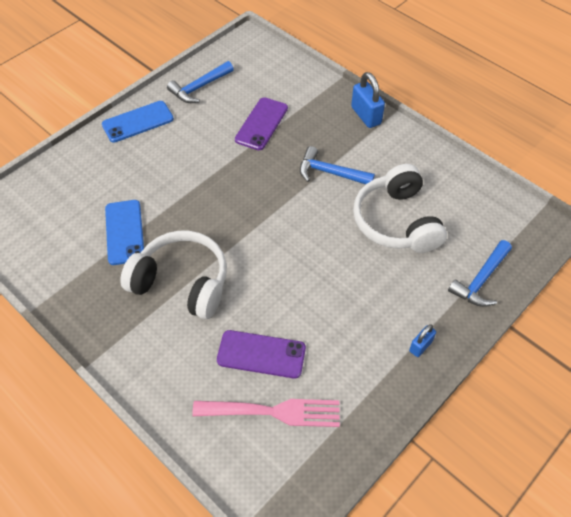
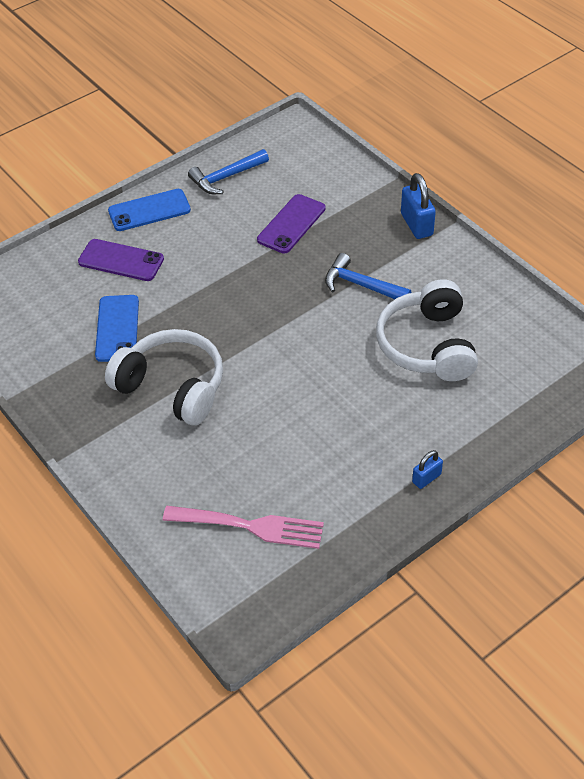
camera: 10 degrees right, 5 degrees down
purple phone [217,330,306,379] -> purple phone moved to [78,239,164,281]
blue hammer [448,240,512,307] -> none

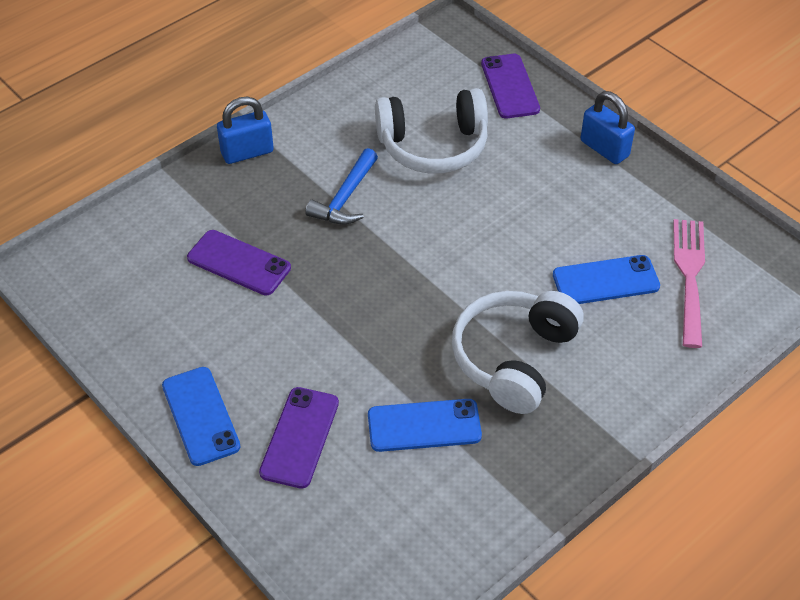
camera: 95 degrees left, 0 degrees up
blue hammer [188,149,269,194] -> none
blue padlock [412,450,443,489] -> blue padlock [581,91,635,164], size x1.73
none -> purple phone [481,54,540,119]
none -> blue phone [553,255,660,304]

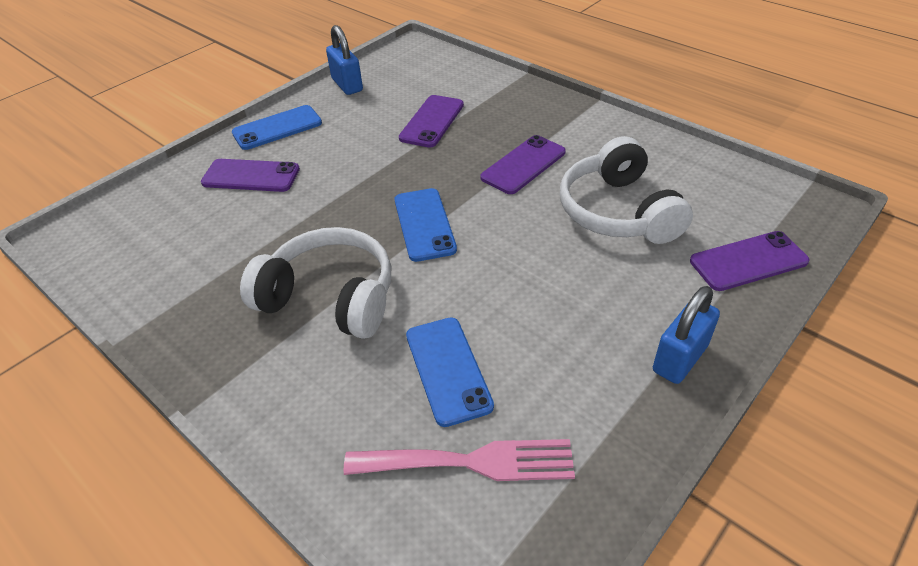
camera: 85 degrees right, 5 degrees down
blue padlock [217,97,274,164] -> blue padlock moved to [326,25,363,95]
blue hammer [305,148,378,225] -> purple phone [480,135,566,194]
blue phone [368,399,482,452] -> blue phone moved to [394,188,457,262]

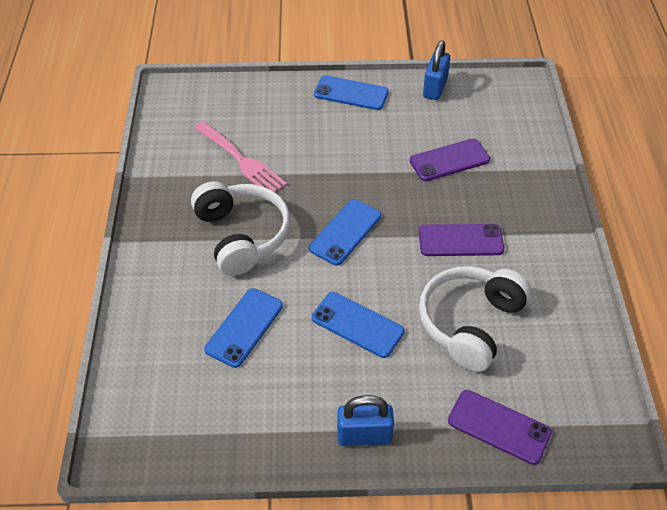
camera: 45 degrees right, 5 degrees up
purple phone [201,159,300,192] -> none
pink fork [343,439,575,481] -> pink fork moved to [194,121,287,192]
none -> blue phone [312,292,405,358]

